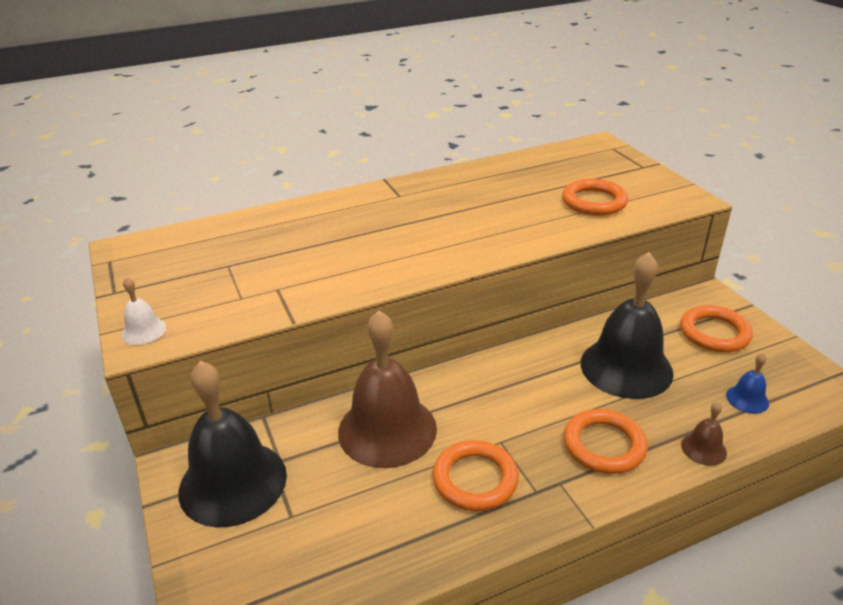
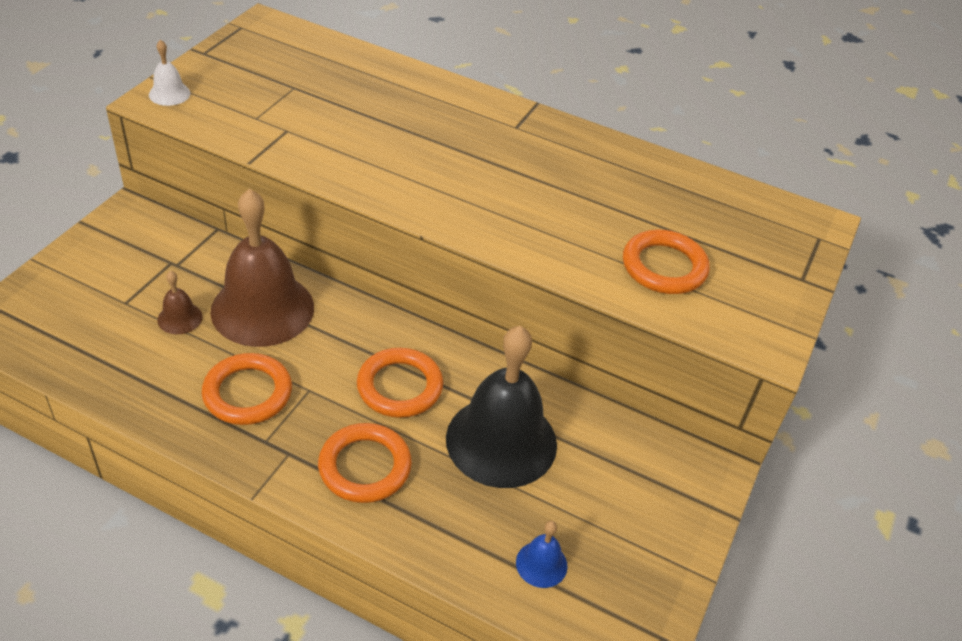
camera: 45 degrees right, 10 degrees up
black bell [178,361,287,527] -> none
orange ring [680,305,753,352] -> orange ring moved to [357,348,443,418]
brown bell [681,401,727,466] -> brown bell moved to [157,271,203,334]

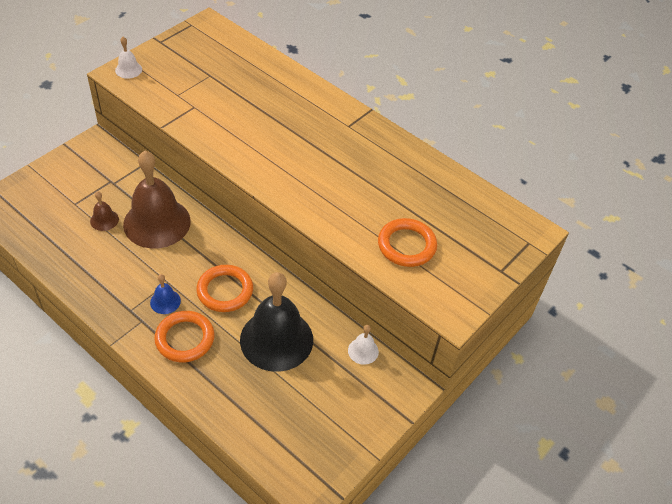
camera: 15 degrees right, 5 degrees up
orange ring [202,353,292,425] -> none
blue bell [516,521,568,588] -> blue bell moved to [150,274,181,314]
none -> white bell [348,325,379,365]

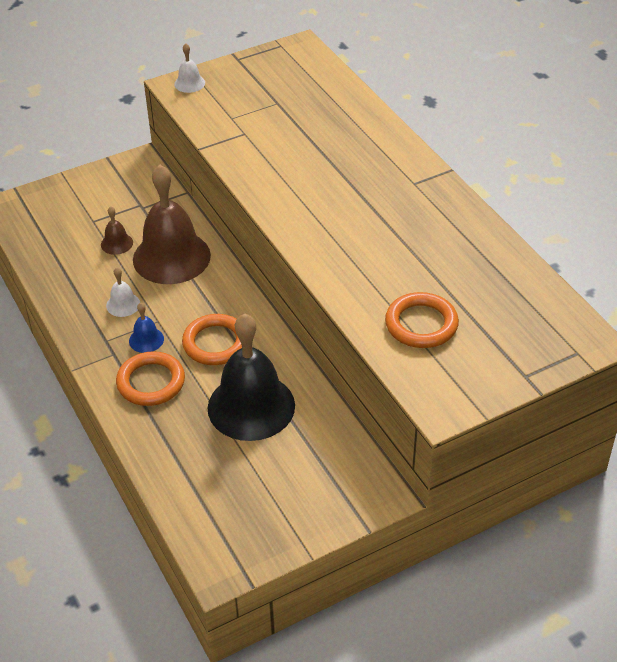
camera: 25 degrees right, 5 degrees down
white bell [348,325,379,365] -> white bell moved to [106,267,140,317]

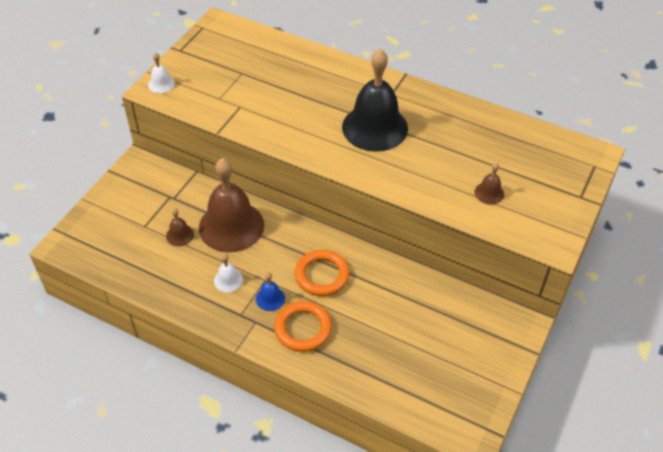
camera: 35 degrees left, 5 degrees up
black bell [208,313,295,441] -> black bell moved to [342,49,408,152]
orange ring [385,292,459,348] -> brown bell [474,162,504,205]

